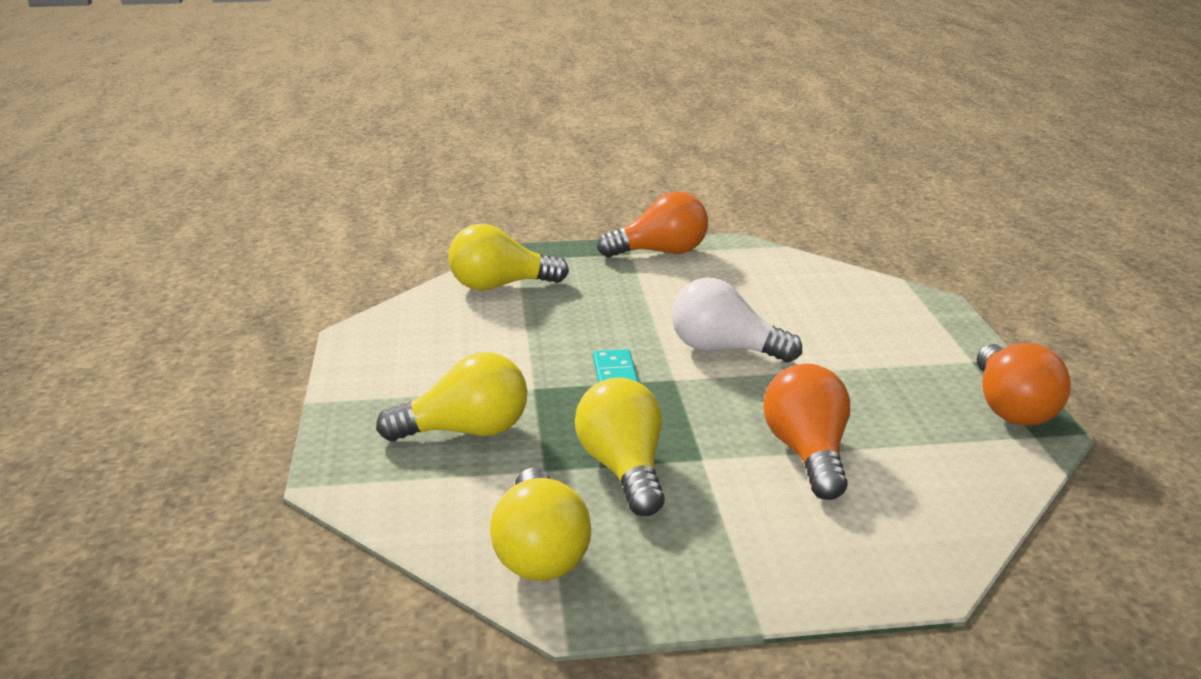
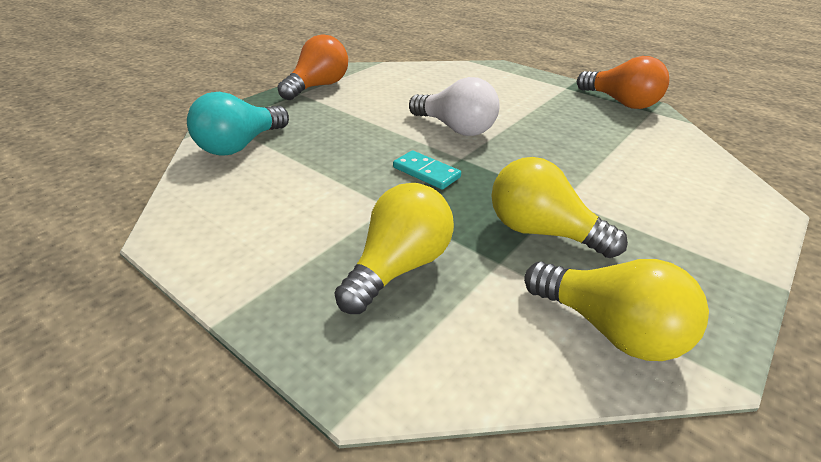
camera: 45 degrees left, 10 degrees up
yellow light bulb [448,224,569,290] -> turquoise light bulb [187,92,289,156]
white light bulb [672,277,802,363] -> white light bulb turned 120 degrees counterclockwise [409,77,500,136]
orange light bulb [763,364,850,500] -> none

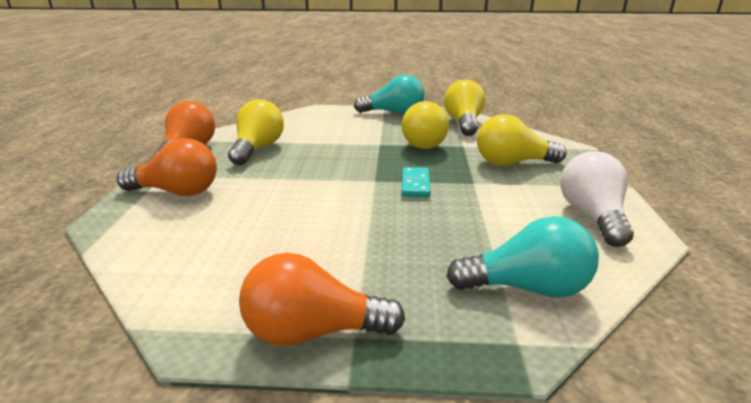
camera: 125 degrees left, 10 degrees down
white light bulb [409,77,500,136] -> white light bulb moved to [560,151,634,247]
none -> orange light bulb [117,138,217,196]
none -> yellow light bulb [228,99,284,165]
none -> turquoise light bulb [354,74,425,114]

